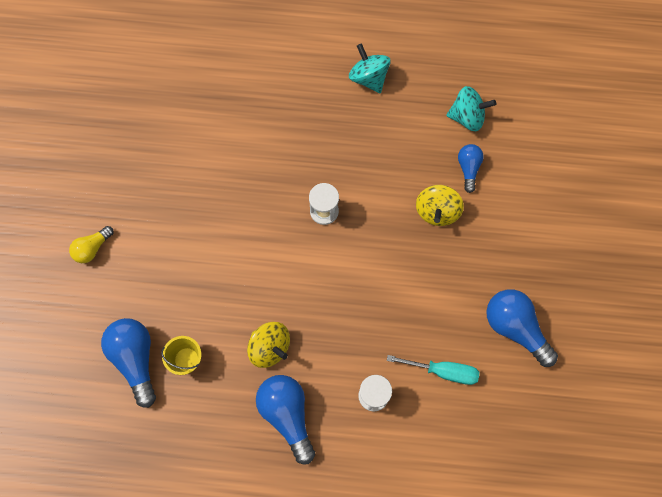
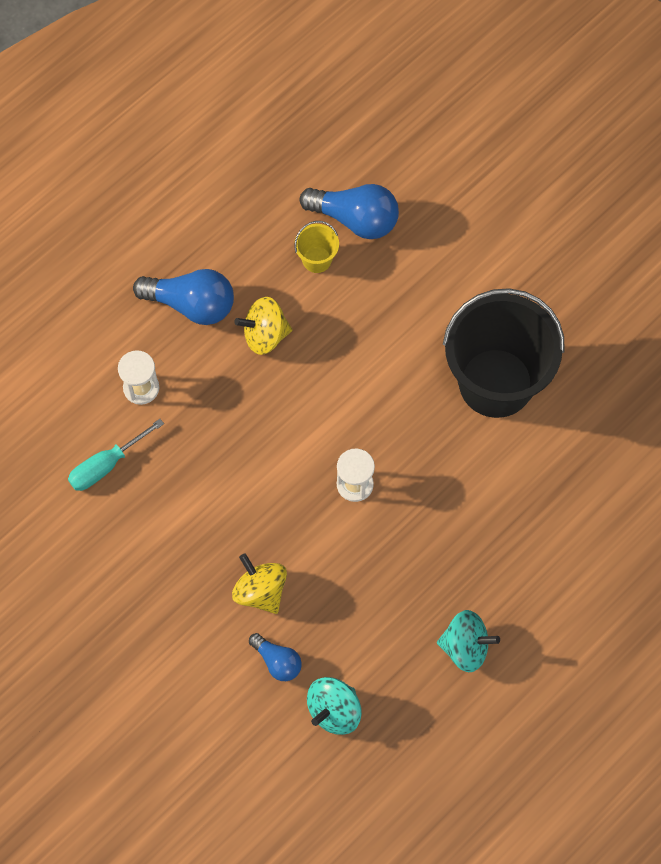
camera: 130 degrees right, 5 degrees down
yellow light bulb [69,226,113,263] -> none
blue light bulb [486,289,558,367] -> none
none -> black bucket [443,288,565,418]

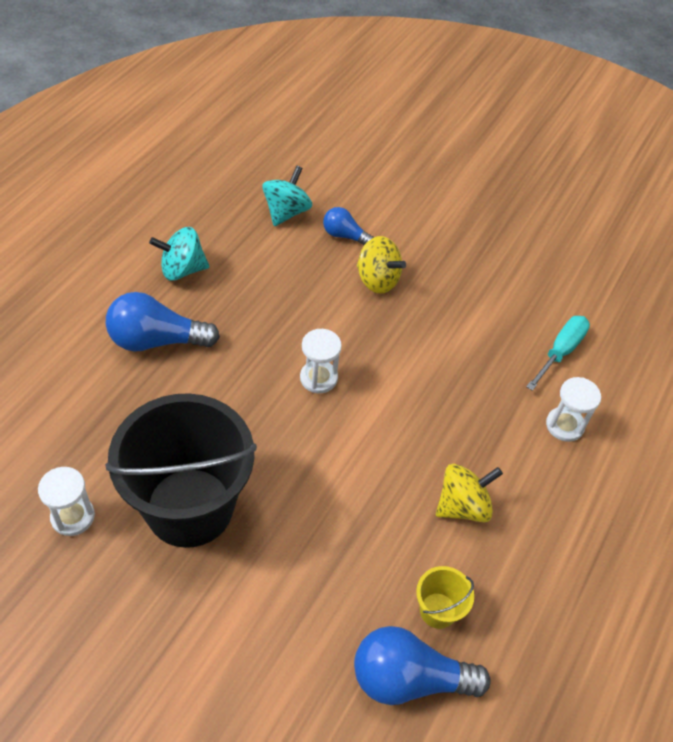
camera: 160 degrees right, 15 degrees down
blue light bulb [133,269,234,325] -> blue light bulb moved to [106,292,220,351]
none -> white hourglass [38,467,95,536]

